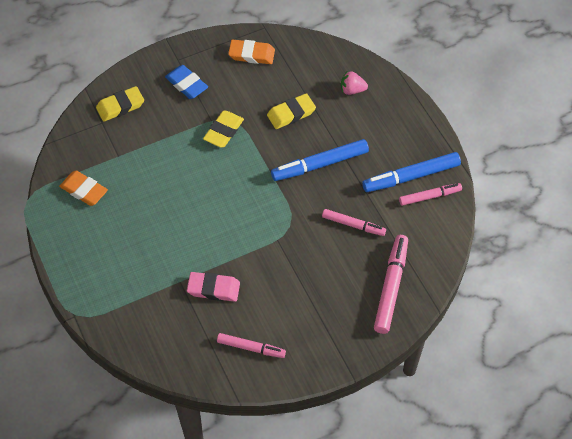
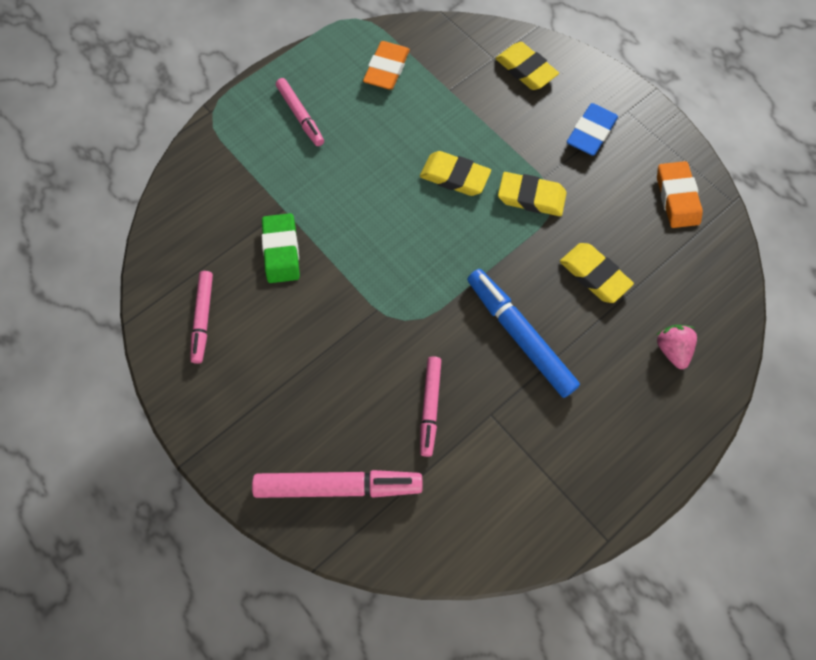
camera: 75 degrees right, 10 degrees up
pink eraser [187,272,240,302] -> green eraser [262,213,300,283]
blue marker [362,152,461,192] -> none
pink marker [399,183,462,206] -> pink marker moved to [276,78,324,146]
none -> yellow eraser [420,151,491,196]

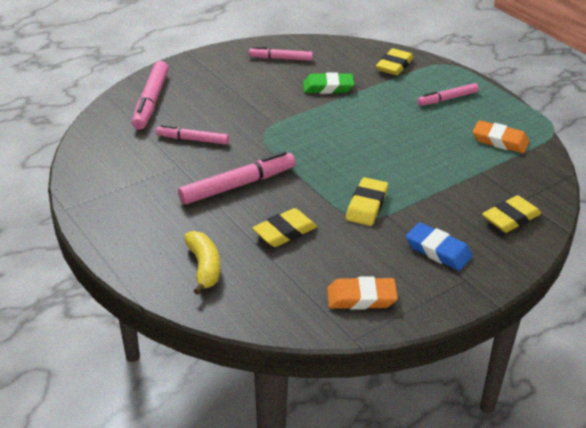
camera: 95 degrees right, 30 degrees down
yellow eraser [420,151,491,196] -> yellow eraser moved to [376,48,413,75]
blue marker [467,269,580,398] -> pink marker [178,151,295,204]
pink strawberry [657,325,697,369] -> yellow banana [184,231,220,295]

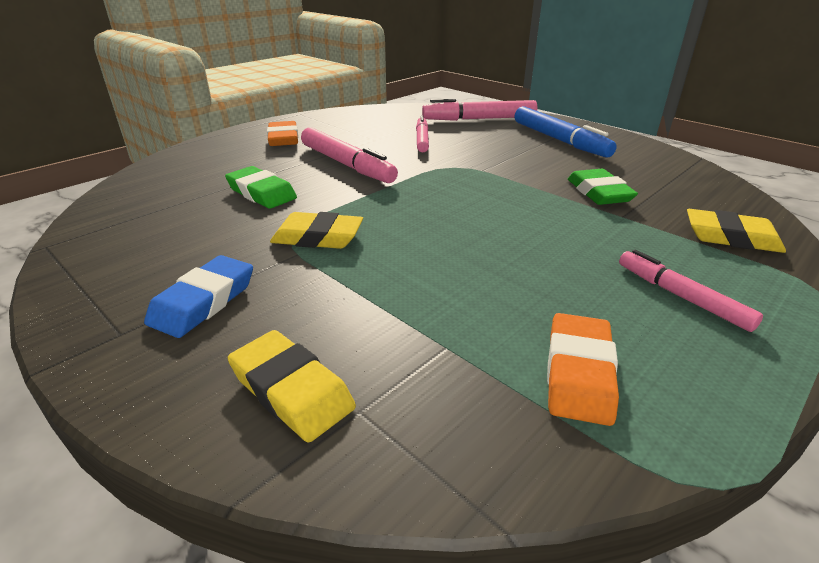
camera: 80 degrees right, 5 degrees down
yellow banana [184,231,220,295] -> none
pink marker [249,47,313,61] -> none
yellow eraser [252,208,317,247] -> green eraser [225,166,297,209]
orange eraser [327,277,398,310] -> orange eraser moved to [267,121,298,146]
none -> blue marker [514,106,617,157]

